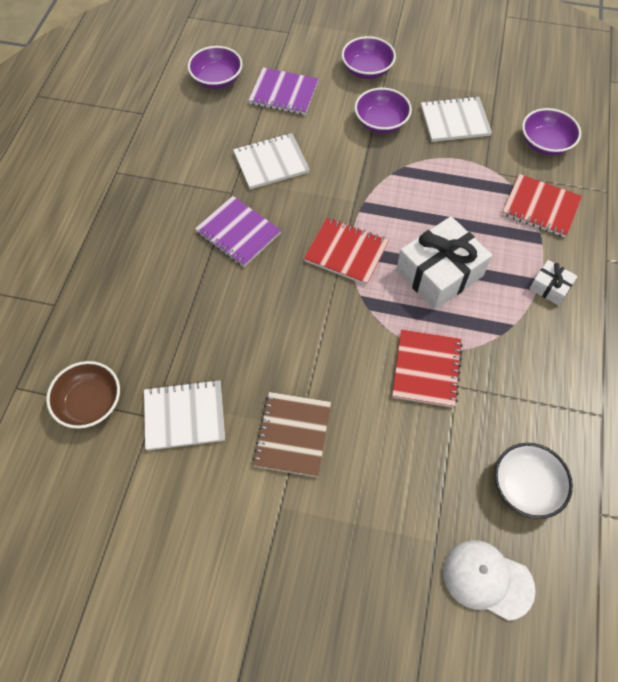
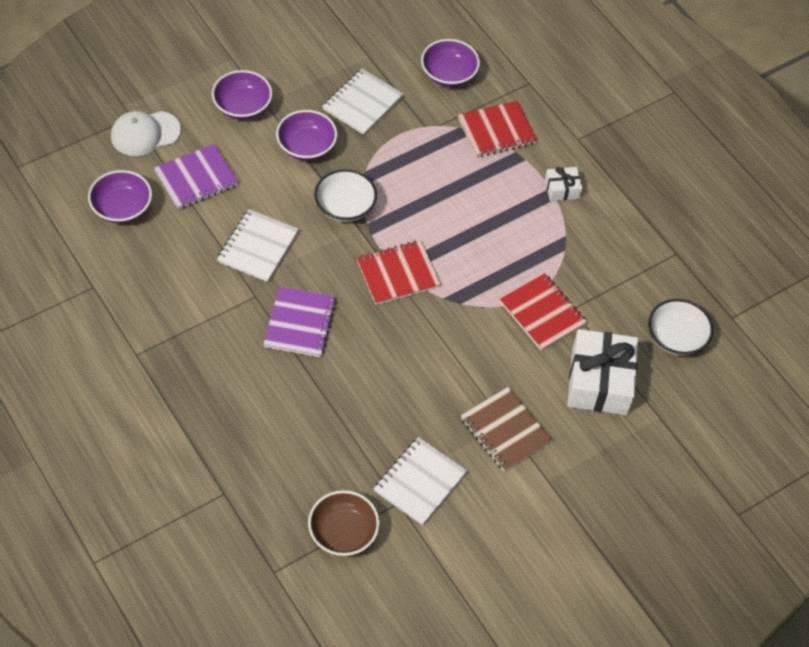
camera: 50 degrees left, 5 degrees down
purple notebook [195,196,281,267] -> purple notebook turned 75 degrees counterclockwise [263,286,336,357]
white gift [396,216,492,310] -> white gift moved to [567,329,638,415]
white cap [443,540,536,621] -> white cap moved to [111,111,181,156]
none -> white bowl [314,169,377,222]

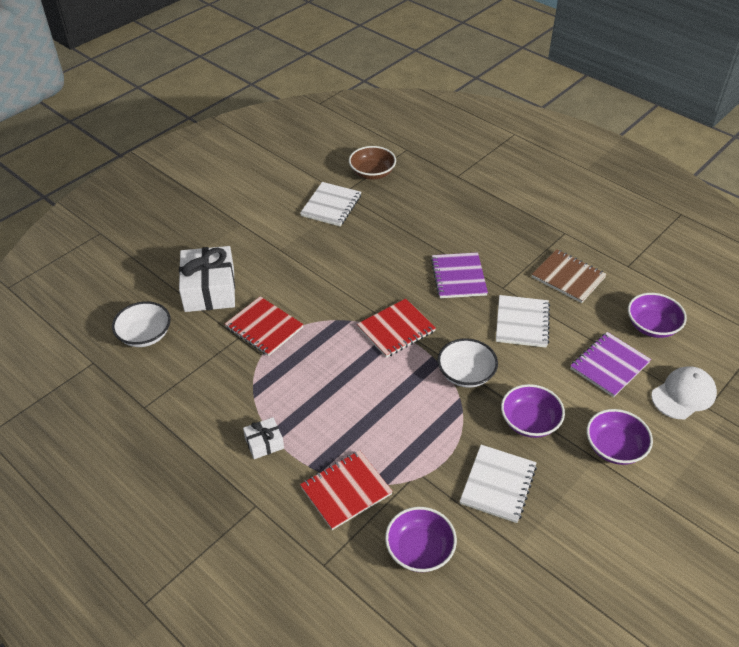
camera: 170 degrees right, 10 degrees down
brown notebook [461,387,552,472] -> brown notebook moved to [532,249,607,303]

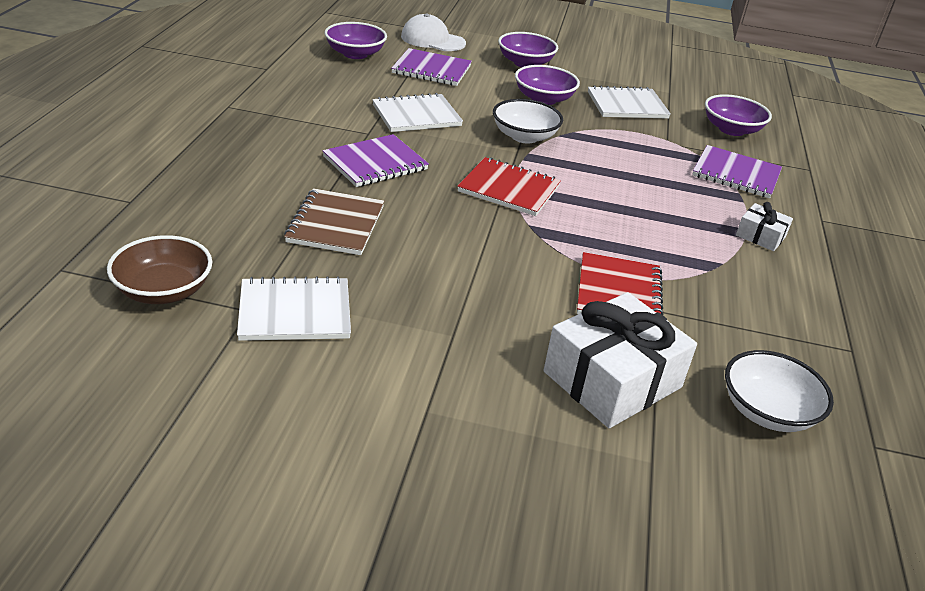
camera: 125 degrees left, 10 degrees down
red notebook [300,450,393,530] -> purple notebook [692,145,782,198]
brown notebook [532,249,607,303] -> brown notebook moved to [284,188,384,255]

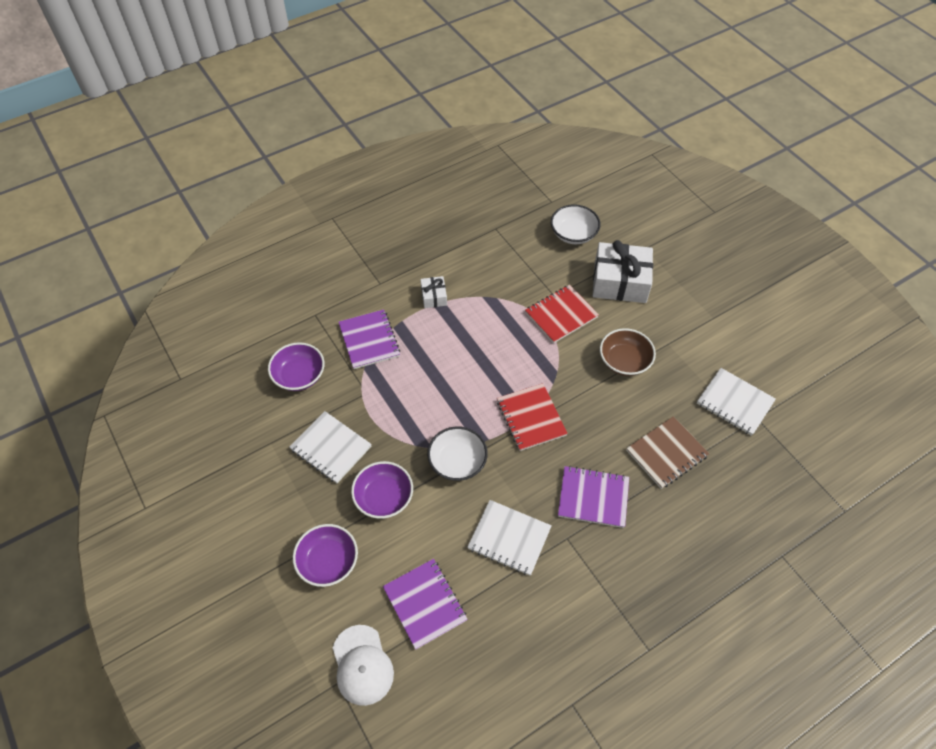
camera: 130 degrees left, 20 degrees up
brown bowl [107,235,212,304] -> brown bowl moved to [600,328,656,376]
purple bowl [325,22,387,59] -> none

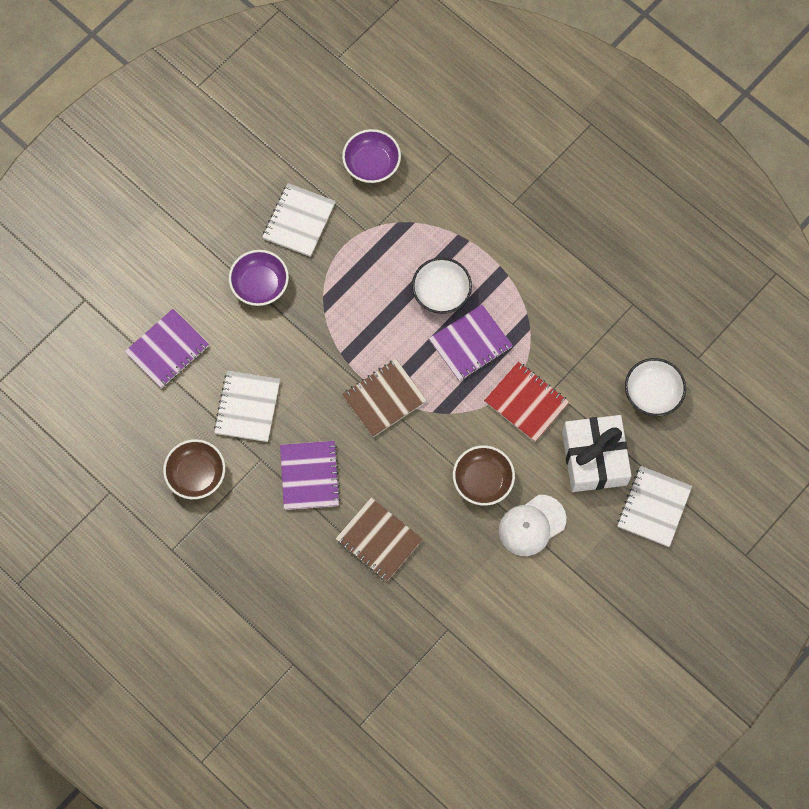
camera: 75 degrees right, 15 degrees up
purple bowl [293,524,358,587] -> none
white cap [333,625,394,706] -> white cap moved to [499,495,566,556]
purple notebook [339,309,401,369] -> purple notebook moved to [429,304,513,381]
white gift [420,276,447,308] -> none
white bowl [427,426,488,481] -> white bowl moved to [412,257,472,314]
red notebook [497,383,568,451] -> brown notebook [342,359,427,437]
white notebook [697,368,776,436] -> white notebook moved to [617,466,692,547]
none -> brown bowl [163,439,225,499]

